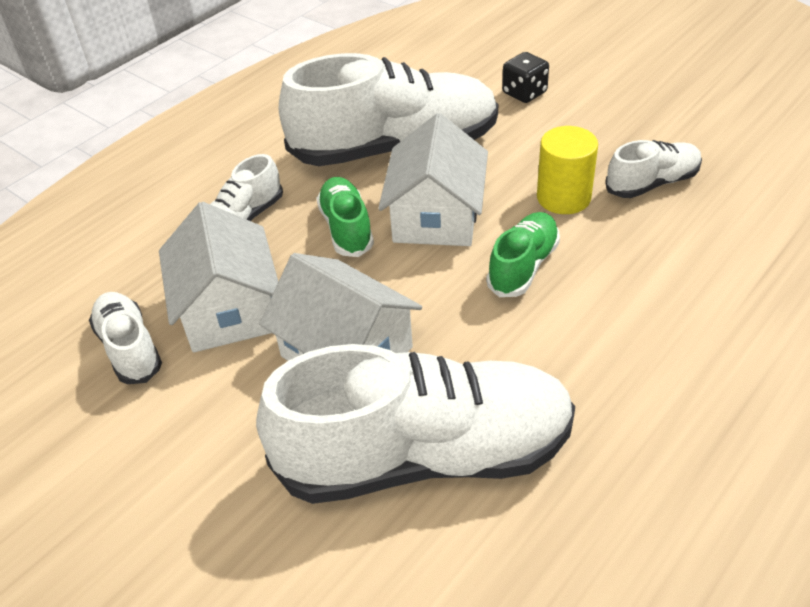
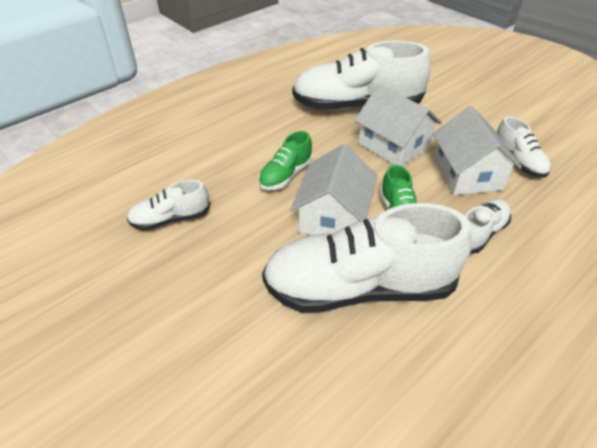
camera: 175 degrees left, 0 degrees up
black dice [502,52,549,103] -> none
yellow cylinder [537,126,598,214] -> none

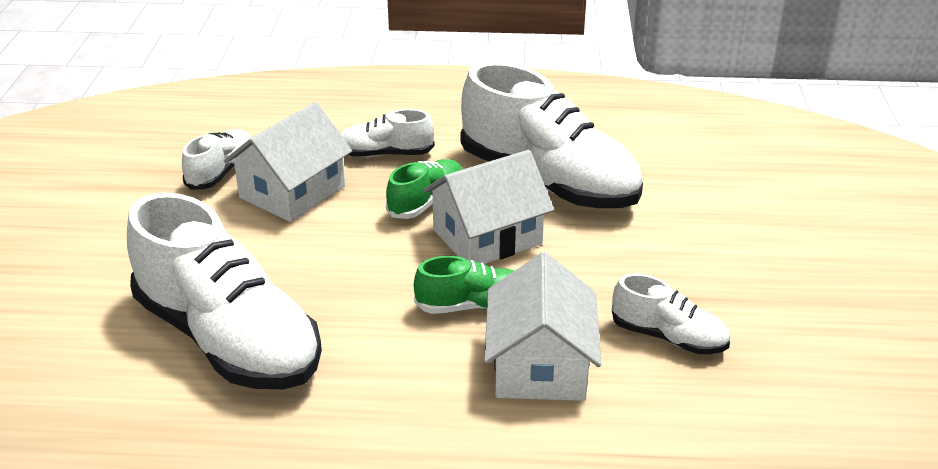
camera: 135 degrees left, 10 degrees down
white house [355,85,442,166] -> white house moved to [484,252,601,401]

